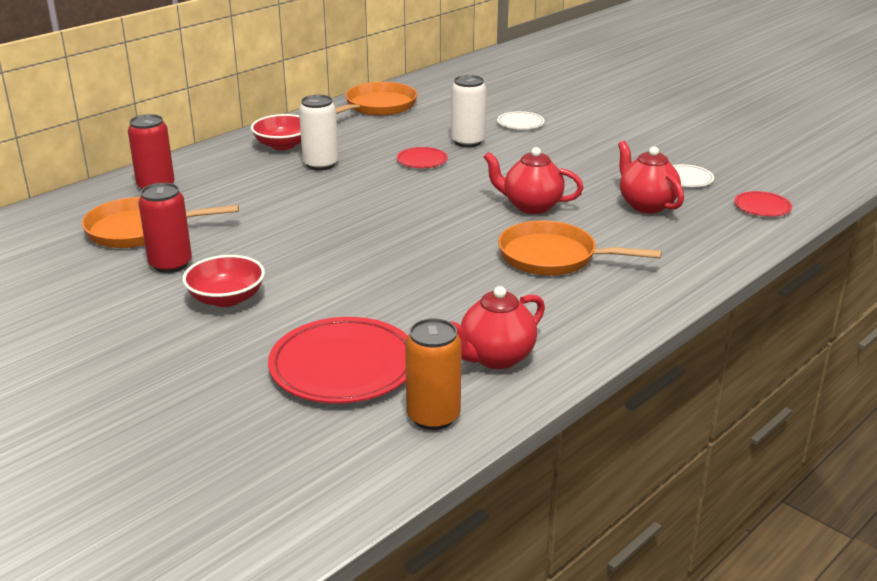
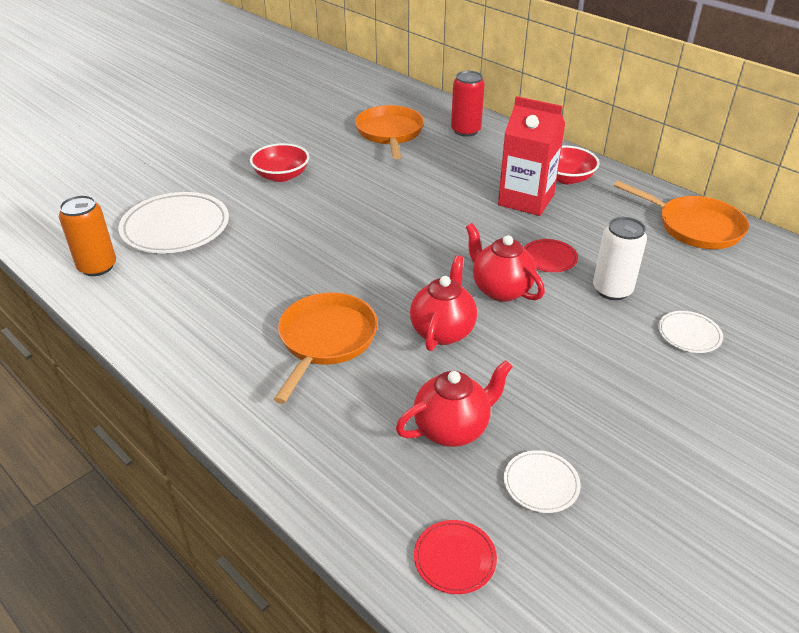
camera: 90 degrees right, 10 degrees up
red can [138,183,192,273] -> none
red plate [268,317,408,403] -> white plate [118,192,229,254]
white can [299,95,339,170] -> red carton [498,96,565,216]
red teapot [449,286,545,369] -> red teapot moved to [466,223,545,302]

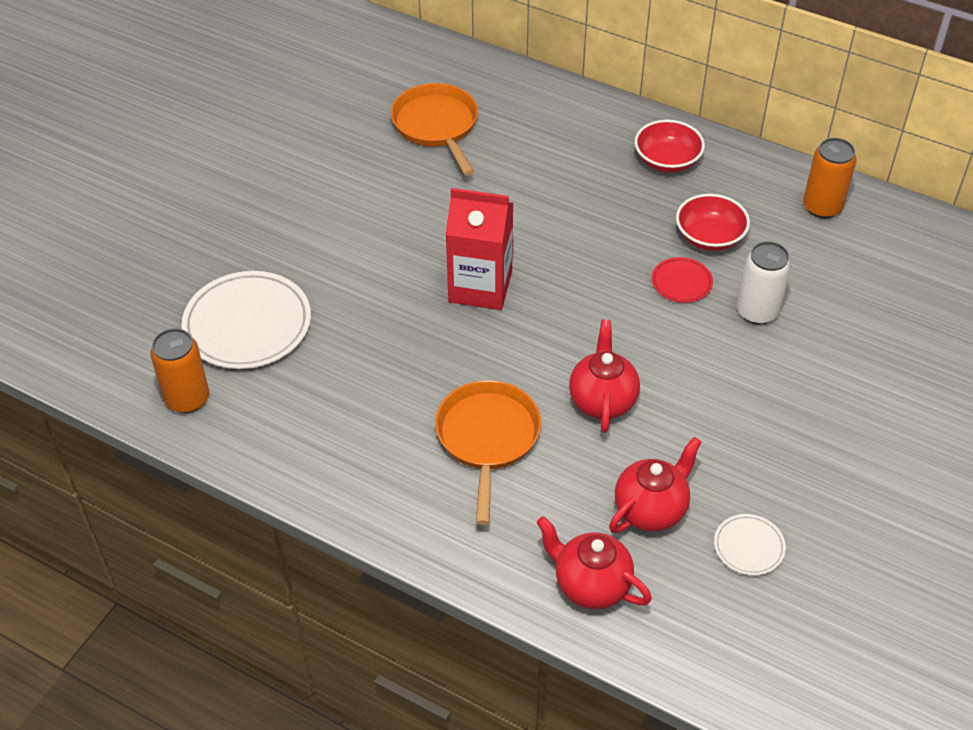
camera: 15 degrees left, 10 degrees up
red bowl [250,143,309,182] -> red bowl moved to [676,194,750,251]
red plate [414,520,497,594] -> none
red can [451,71,485,137] -> none
red teapot [466,223,545,302] -> red teapot moved to [537,516,652,609]
red carton [498,96,565,216] -> red carton moved to [445,188,513,310]
orange pan [614,181,749,249] -> orange can [803,138,857,218]
white plate [658,311,723,353] -> none

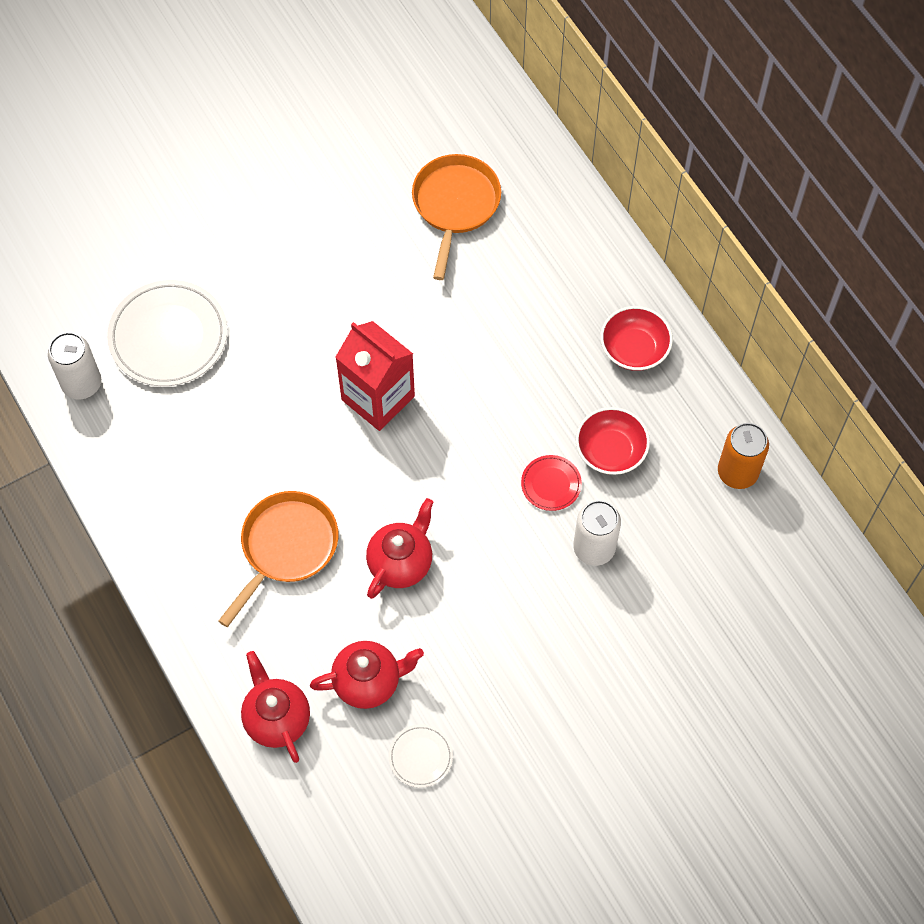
camera: 30 degrees right, 15 degrees up
orange can [150,328,209,413] -> white can [48,332,101,399]

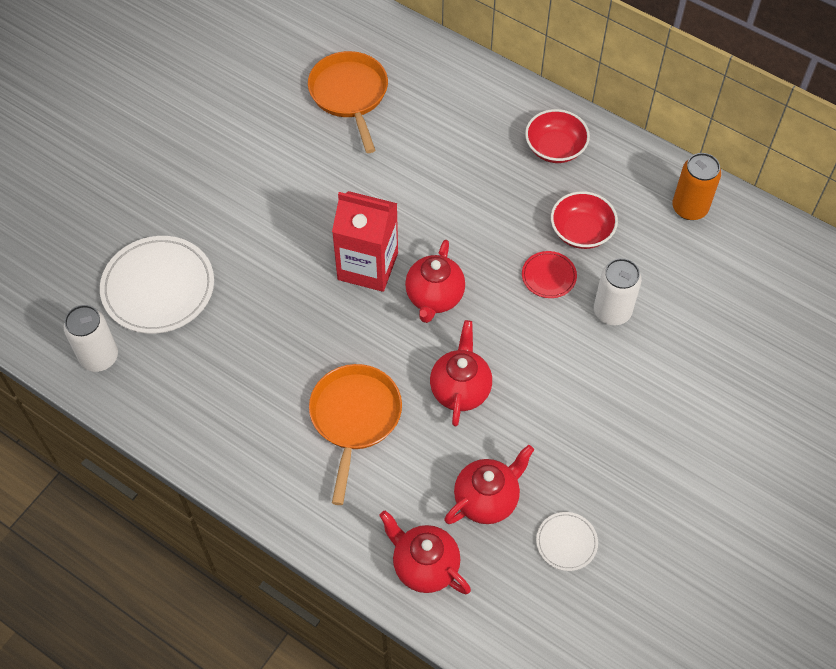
camera: 25 degrees left, 5 degrees down
none -> red teapot [405,240,465,323]

